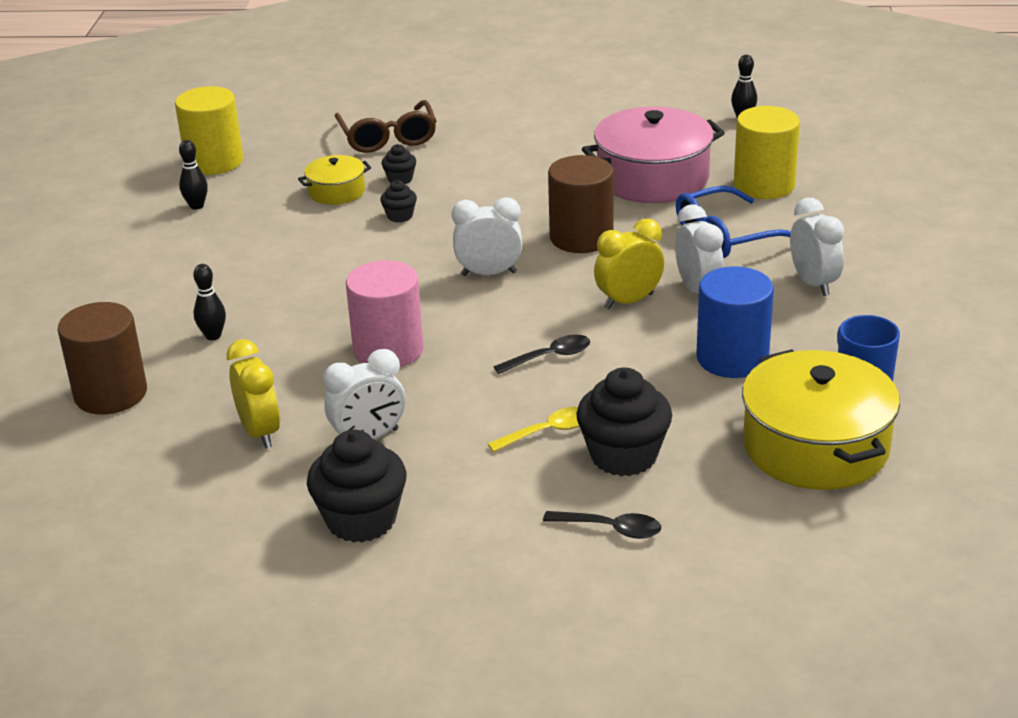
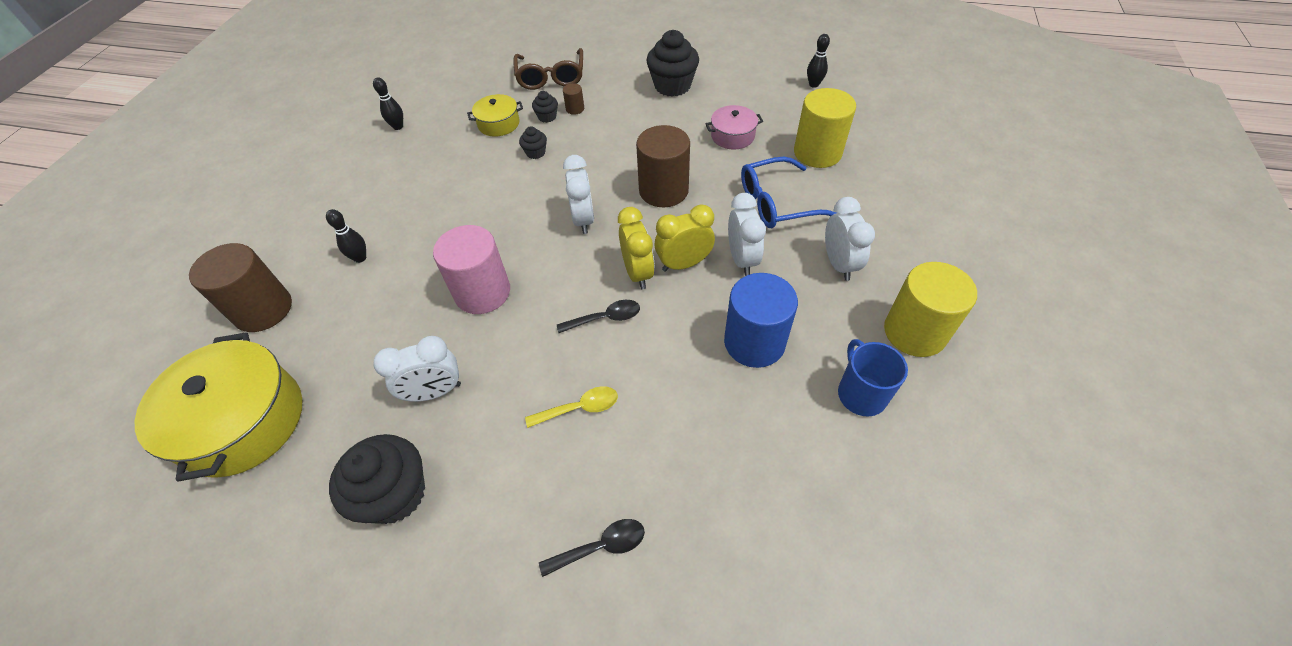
camera: 10 degrees right, 20 degrees up
yellow cylinder [175,86,243,175] -> yellow cylinder moved to [884,262,977,357]
yellow clock [227,339,280,449] -> yellow clock moved to [618,207,655,289]
white clock [452,197,522,276] -> white clock turned 75 degrees clockwise [563,155,594,234]
black spoon [543,511,661,539] -> black spoon turned 45 degrees counterclockwise [539,519,645,577]
black cupcake [576,367,672,476] -> black cupcake moved to [646,30,699,97]
pink pot [582,106,725,203] -> pink pot [705,105,763,149], size x0.51
yellow pot [742,349,900,490] -> yellow pot moved to [135,333,302,482]
none -> brown cylinder [563,84,584,115]

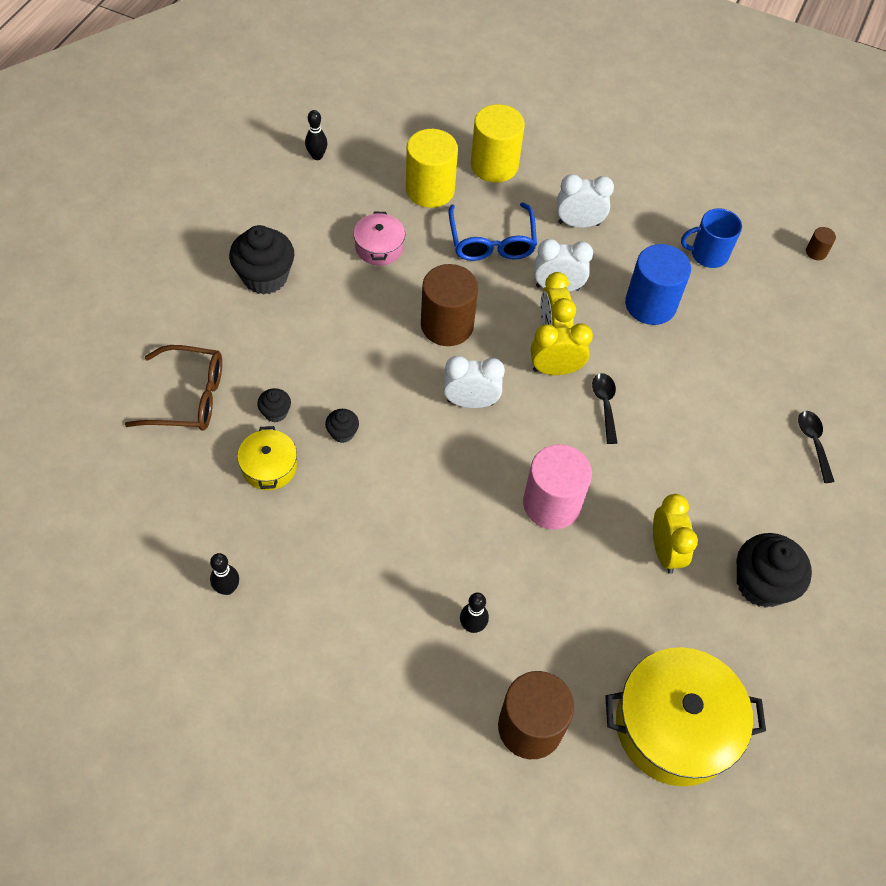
camera: 85 degrees left, 5 degrees up
white clock [373,336,461,402] -> yellow clock [653,494,698,574]
yellow spoon [525,386,618,428] -> none
brown cylinder [563,84,584,115] -> brown cylinder moved to [806,227,836,260]
yellow cylinder [884,262,977,357] -> yellow cylinder moved to [471,104,525,183]

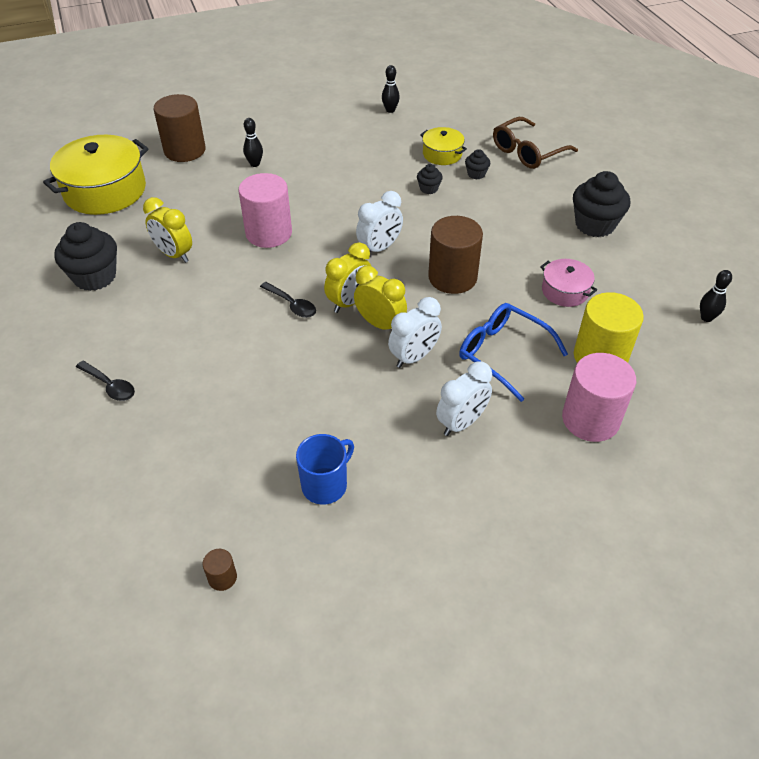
camera: 140 degrees right, 10 degrees down
yellow cylinder [471,104,525,183] -> pink cylinder [562,353,636,442]
blue cylinder [625,244,691,325] -> none

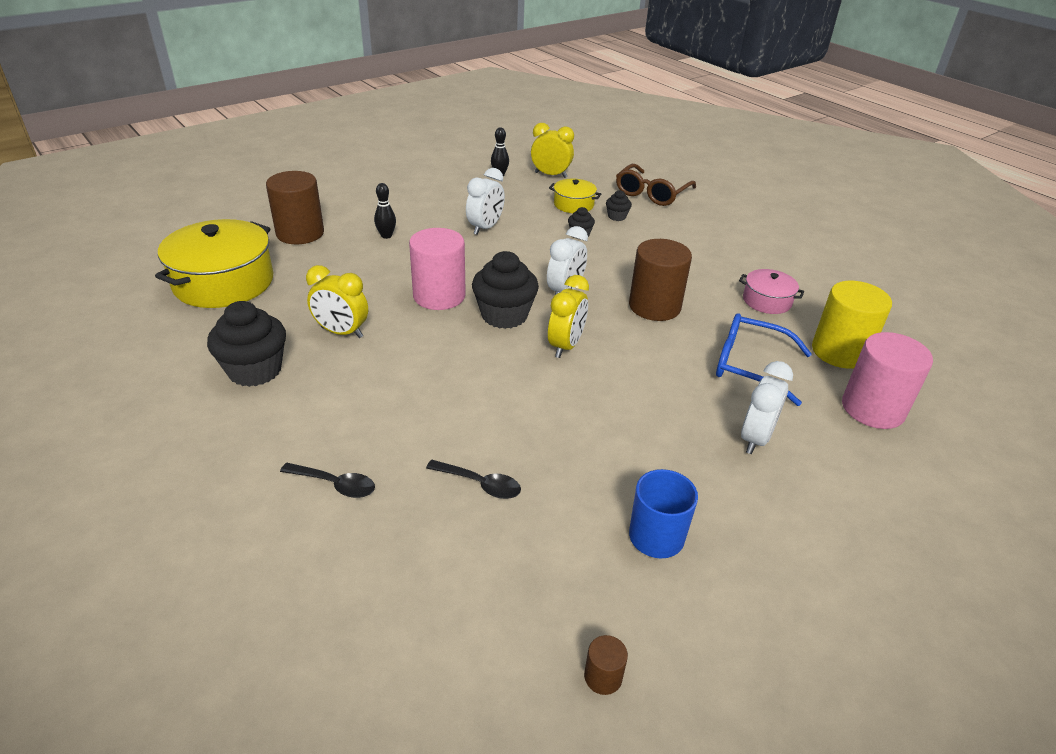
camera: 20 degrees left, 10 degrees down
black spoon [260,282,316,318] -> black spoon moved to [426,460,521,499]
yellow clock [354,266,407,330] -> yellow clock moved to [531,123,574,178]
white clock [388,297,442,368] -> white clock moved to [466,168,505,235]
black cupcake [573,171,630,237] -> black cupcake moved to [472,251,539,329]
black bowling pin [700,270,732,322] -> none

